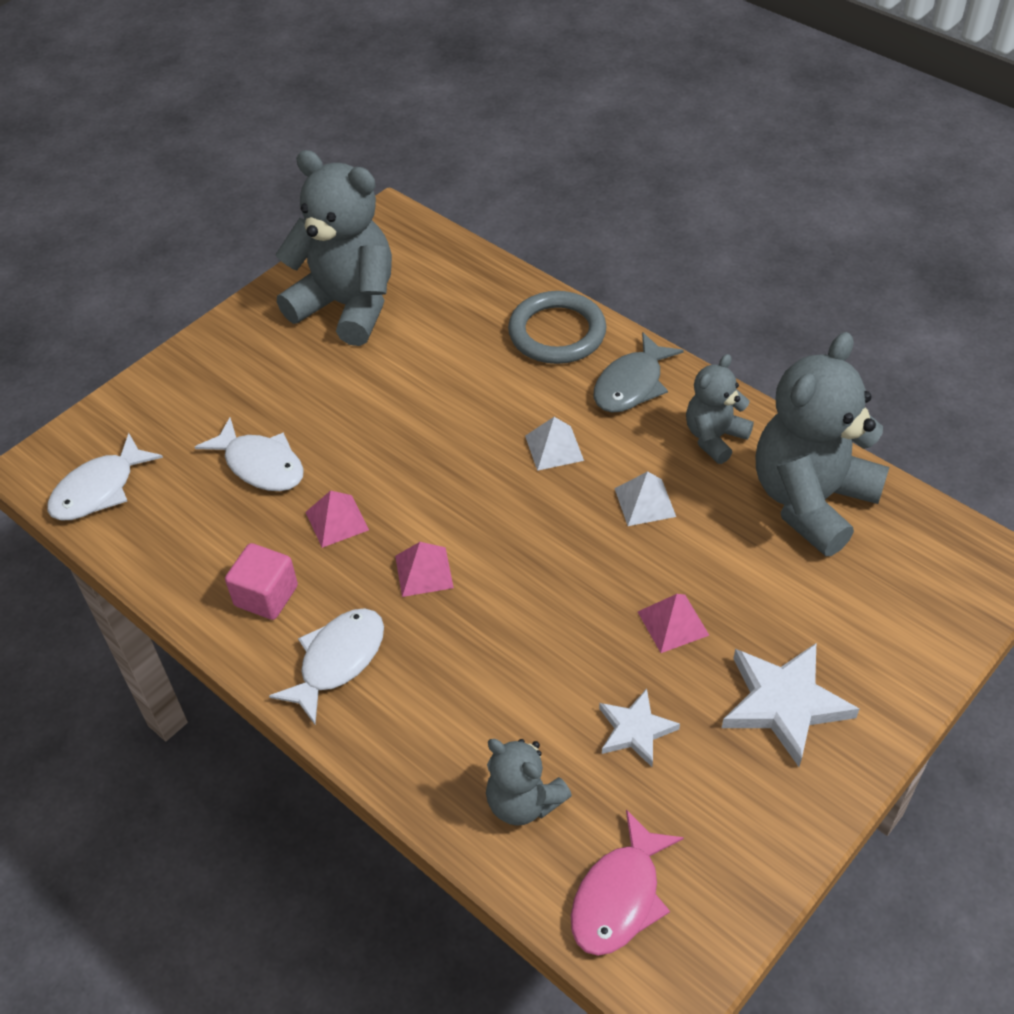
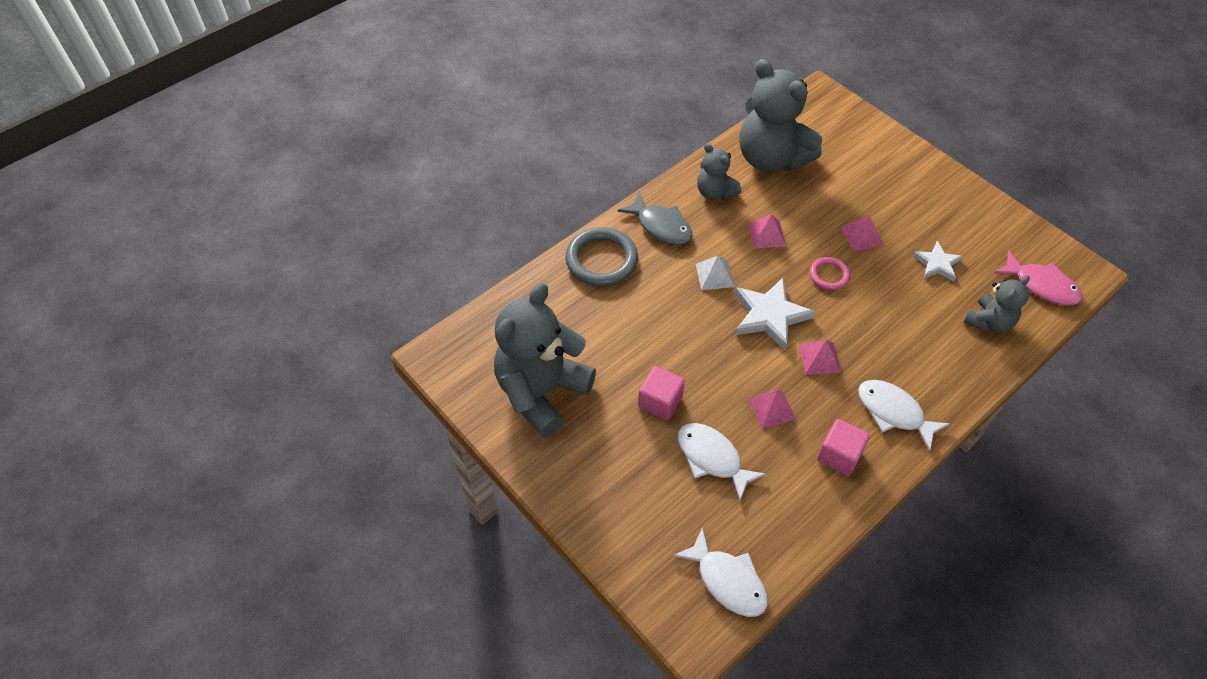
camera: 85 degrees left, 5 degrees up
white fish [195,417,304,491] -> white fish turned 90 degrees counterclockwise [678,423,766,501]
white pyramid [614,471,676,526] -> pink pyramid [748,214,786,249]
white star [722,643,859,767] -> white star moved to [735,278,815,350]
none -> pink cube [638,366,685,420]
none -> pink ring [810,257,850,290]

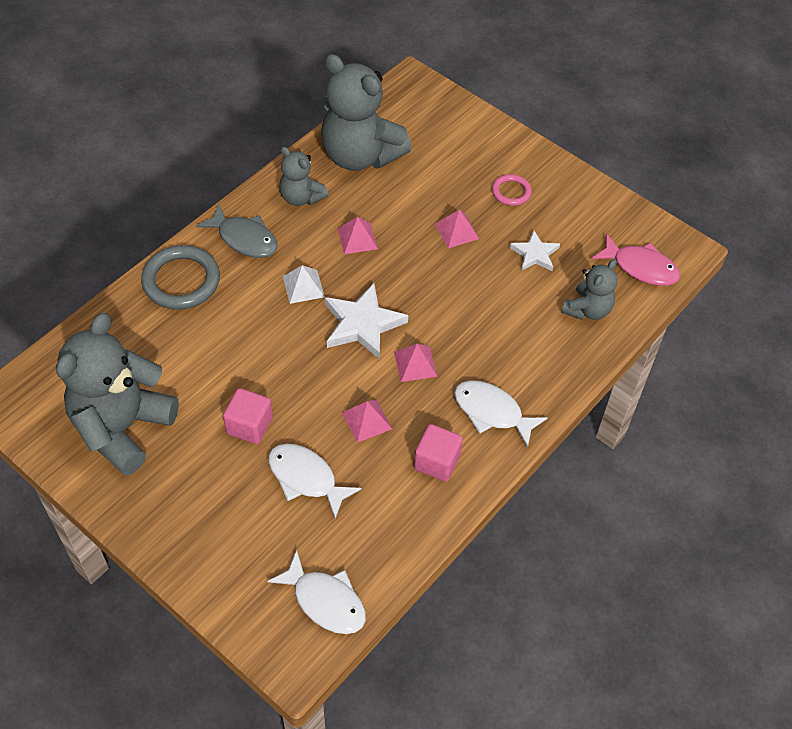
camera: 10 degrees left, 0 degrees up
pink ring [810,257,850,290] -> pink ring moved to [492,174,532,206]

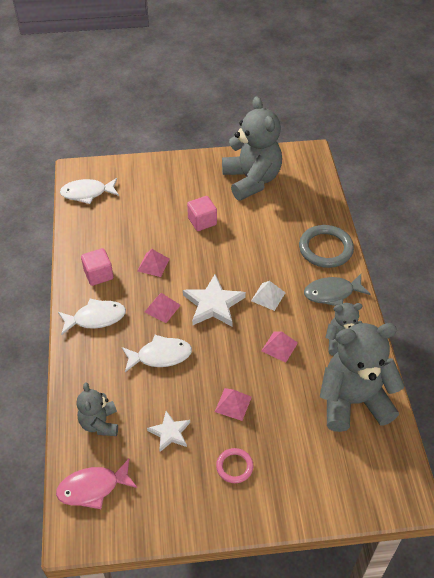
camera: 135 degrees right, 5 degrees down
white fish [268,444,362,519] -> white fish moved to [122,335,192,372]

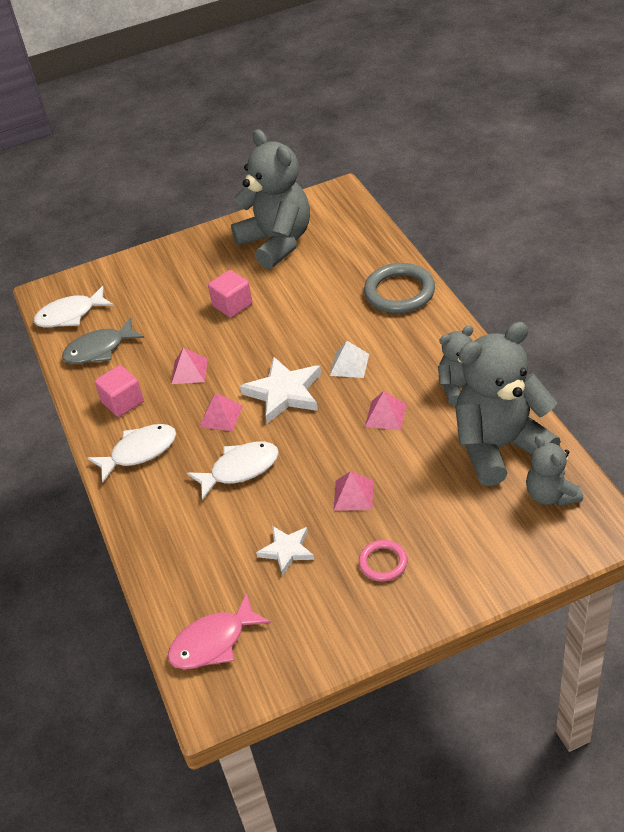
camera: 10 degrees left, 5 degrees down
grey teddy bear [77,382,118,436] -> grey teddy bear moved to [526,435,583,507]
grey fish [304,274,371,306] -> grey fish moved to [62,318,144,364]

